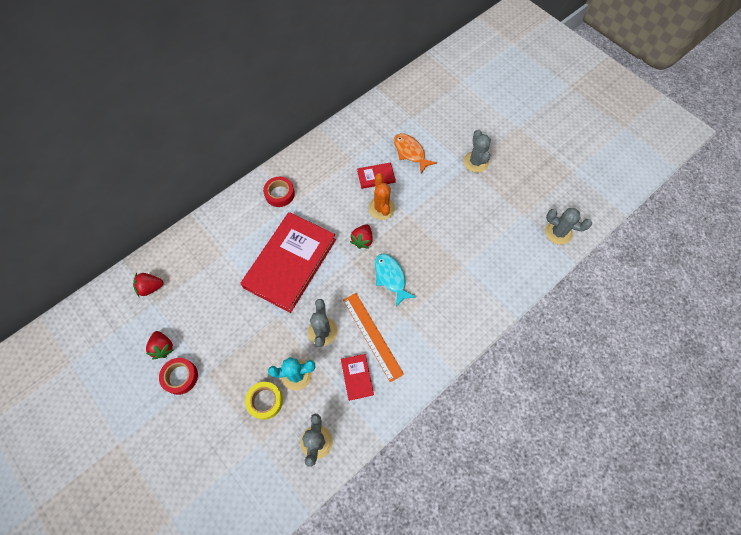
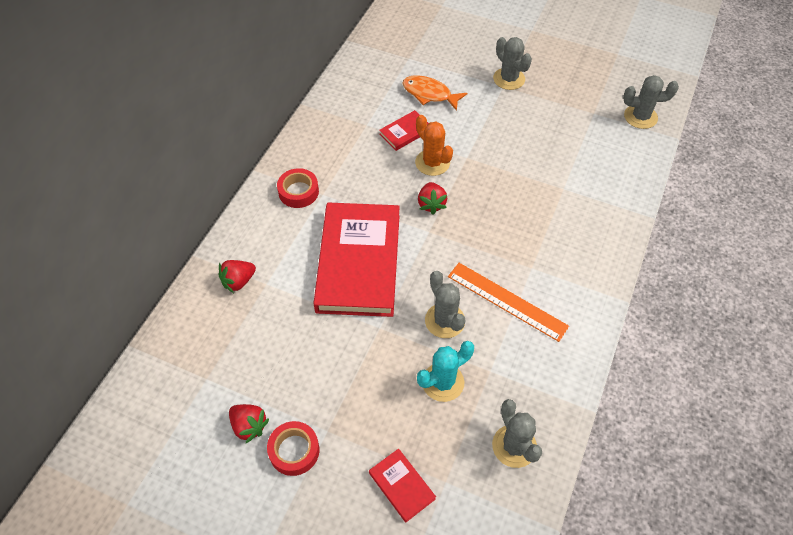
camera: 25 degrees left, 10 degrees down
red strawberry [133,273,164,296] -> red strawberry moved to [218,260,256,293]
yellow tape [245,382,283,420] -> none
red book [341,354,374,401] -> red book moved to [369,449,436,522]
turquoise fish [375,254,416,306] -> none

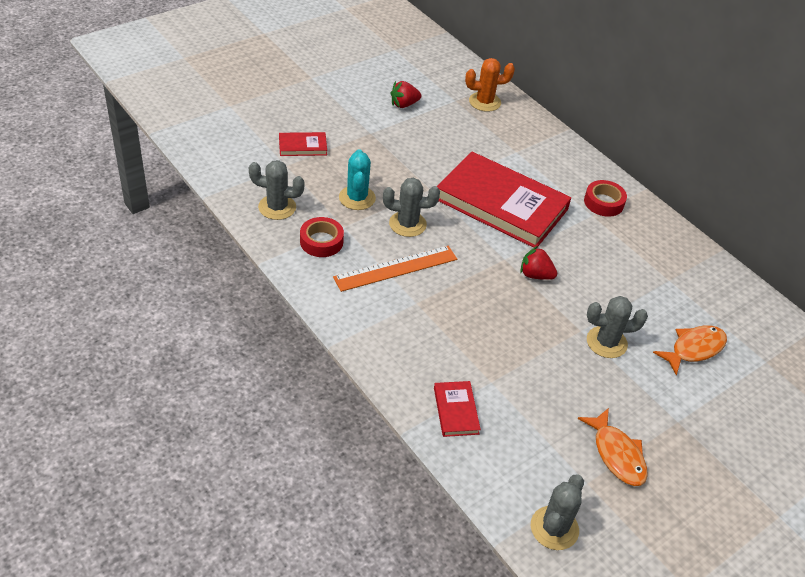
camera: 115 degrees right, 10 degrees down
red strawberry [218,260,256,293] -> none
red tape [267,421,319,476] -> red tape moved to [300,217,344,257]
red book [379,110,429,151] -> red book moved to [434,381,481,437]
orange cactus [415,115,453,176] -> orange cactus moved to [465,58,515,112]
grey cactus [493,37,532,90] -> grey cactus moved to [587,296,648,358]
none -> orange fish [578,408,648,486]

